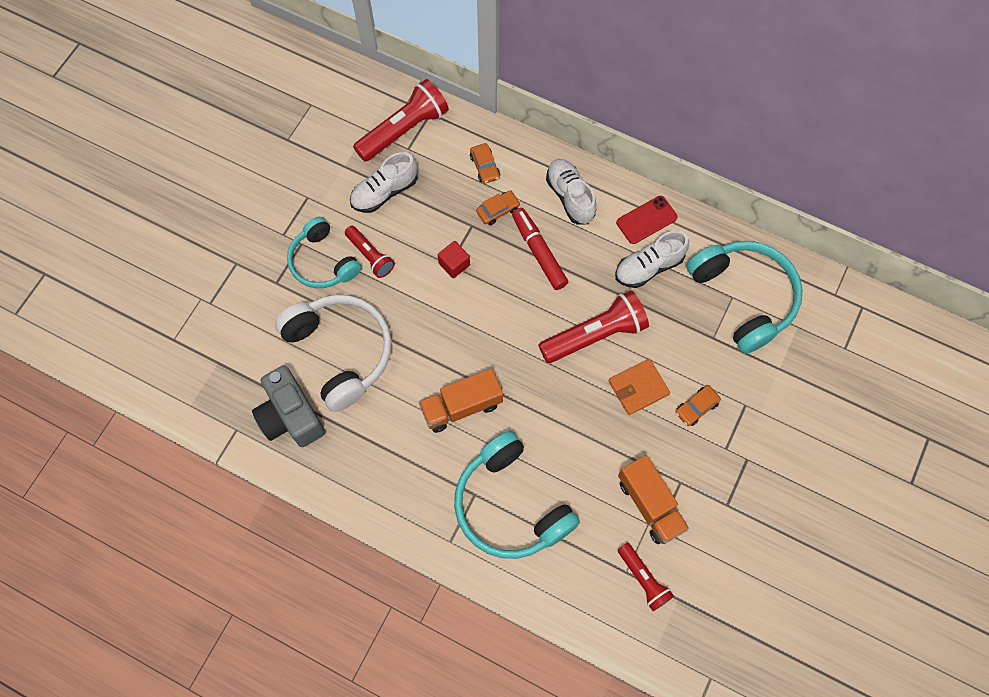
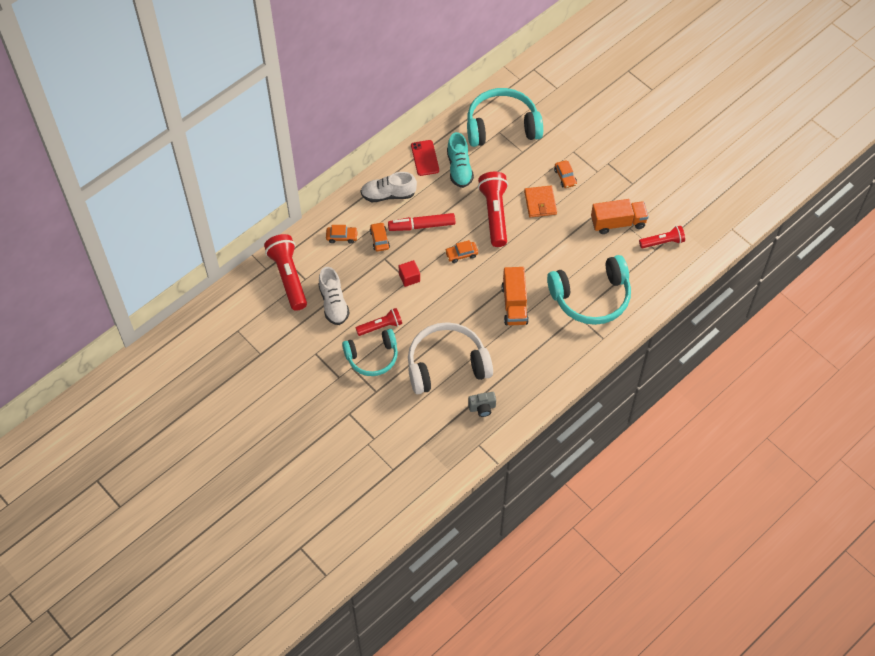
camera: 70 degrees left, 10 degrees down
grey camera [252,366,325,447] -> grey camera [468,392,496,417], size x0.51
white shoe [615,230,689,288] -> turquoise shoe [447,132,474,188]
none -> orange car [445,240,478,263]

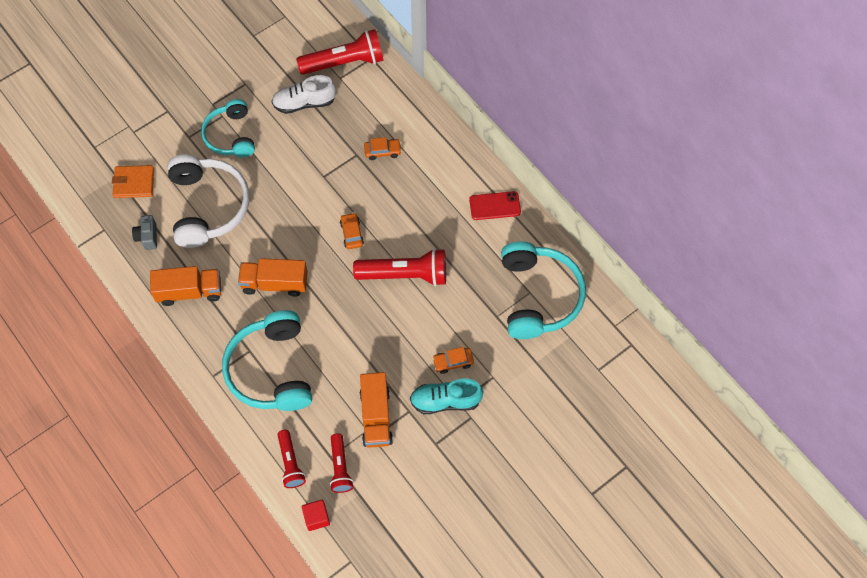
camera: 95 degrees right, 5 degrees up
orange car [326,225,358,243] -> none
red flashlight [355,308,402,336] -> red flashlight moved to [277,430,306,488]
white shoe [361,172,417,202] -> none
red marker [388,213,455,231] -> none
red cube [399,260,420,287] -> red cube moved to [302,500,330,531]
turquoise shoe [447,132,474,188] -> turquoise shoe moved to [410,378,483,414]
orange wallet [524,186,557,217] -> orange wallet moved to [112,165,154,198]
none -> orange truck [150,266,221,306]

